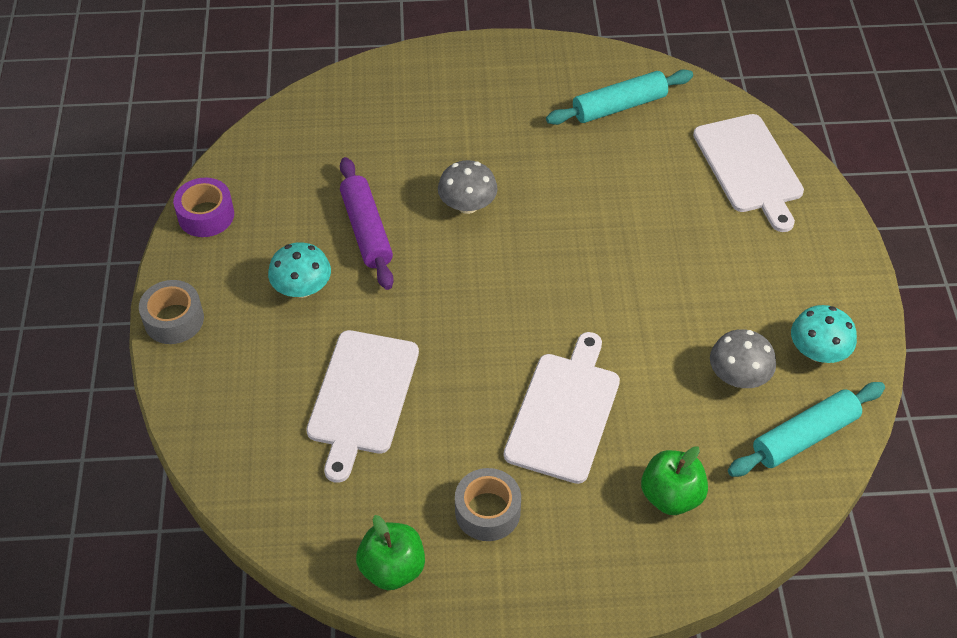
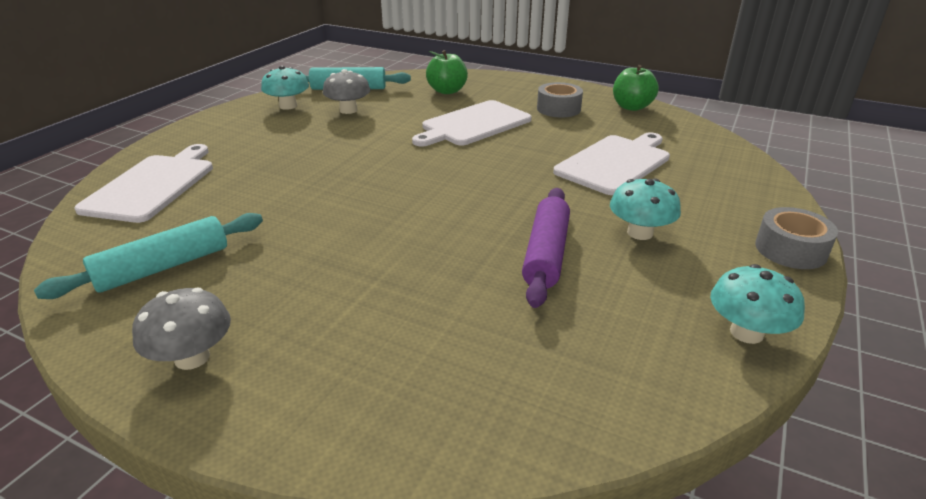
camera: 150 degrees left, 20 degrees down
purple tape [173,178,234,237] -> turquoise mushroom [710,264,805,344]
grey mushroom [438,160,498,214] -> grey mushroom moved to [132,288,231,370]
turquoise rolling pin [546,69,693,125] -> turquoise rolling pin turned 45 degrees counterclockwise [34,213,263,299]

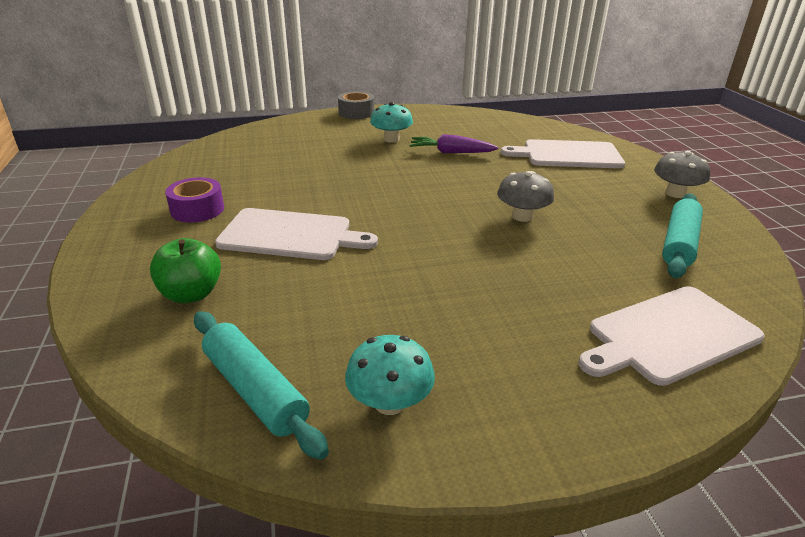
camera: 130 degrees left, 0 degrees up
turquoise rolling pin [34,213,263,299] -> turquoise rolling pin turned 75 degrees counterclockwise [662,194,703,278]
grey mushroom [323,69,370,114] -> grey mushroom moved to [497,171,554,222]
purple rolling pin [522,188,570,308] -> purple carrot [409,134,499,153]
grey tape [537,82,583,117] -> purple tape [165,177,224,223]
white cutting board [553,132,670,195] -> white cutting board moved to [501,139,625,168]
green apple [613,65,659,111] -> none
turquoise mushroom [710,264,805,344] -> none

